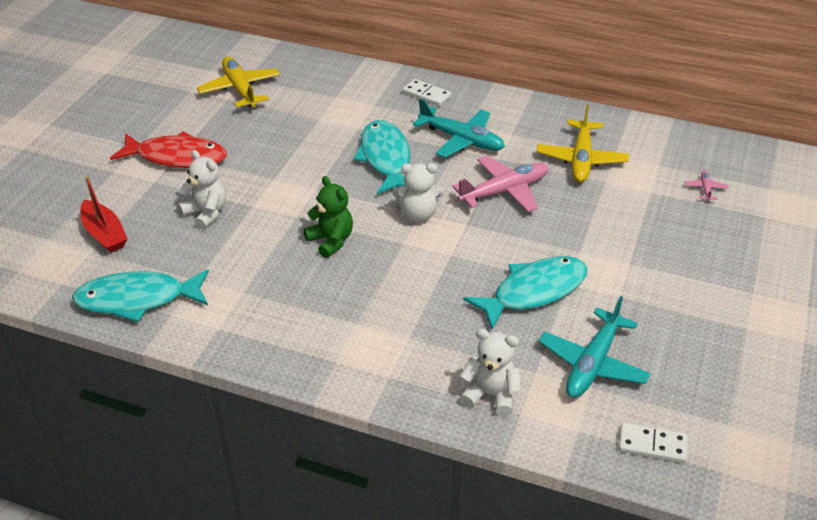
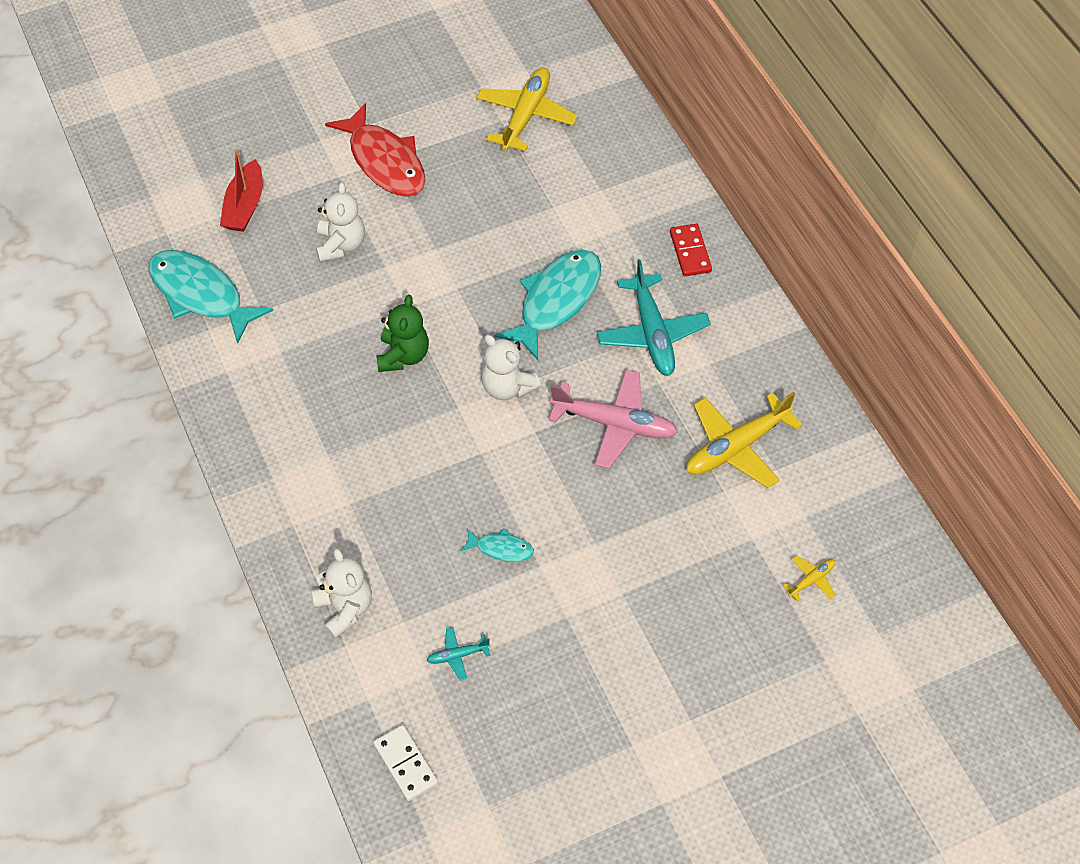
camera: 45 degrees right, 15 degrees up
white domino [403,79,452,106] -> red domino [670,224,712,276]
turquoise fish [463,256,588,330] -> turquoise fish [461,528,534,562], size x0.47
turquoise plane [539,296,651,398] -> turquoise plane [426,627,491,680], size x0.46
pink plane [684,170,729,201] -> yellow plane [783,555,836,602]

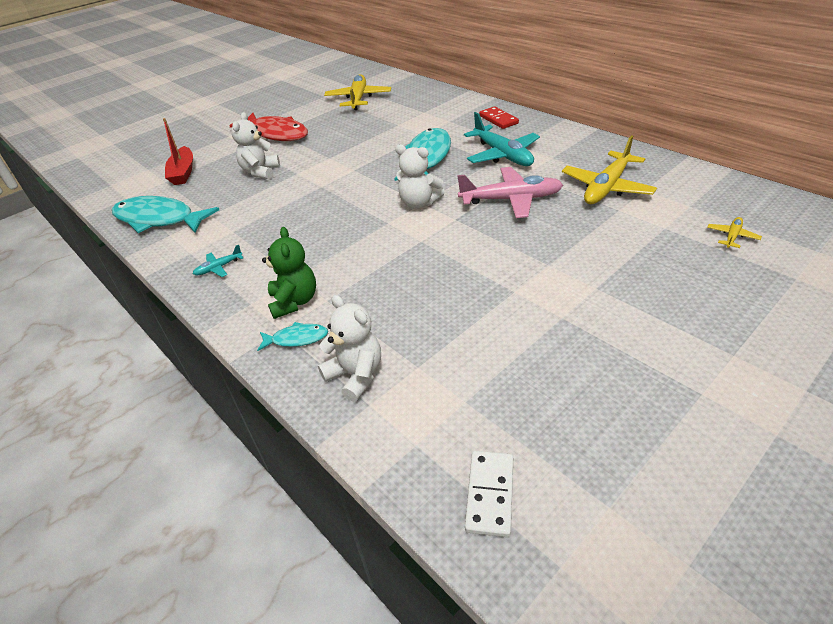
camera: 15 degrees left, 15 degrees down
white teddy bear [316,182,365,262] -> white teddy bear turned 150 degrees counterclockwise [231,112,280,179]
white domino [373,725,438,801] -> white domino turned 60 degrees clockwise [465,451,513,537]
green teddy bear [376,295,429,372] -> green teddy bear moved to [262,227,316,319]
turquoise plane [426,627,491,680] -> turquoise plane moved to [193,245,243,277]
turquoise fish [461,528,534,562] -> turquoise fish moved to [257,322,328,351]

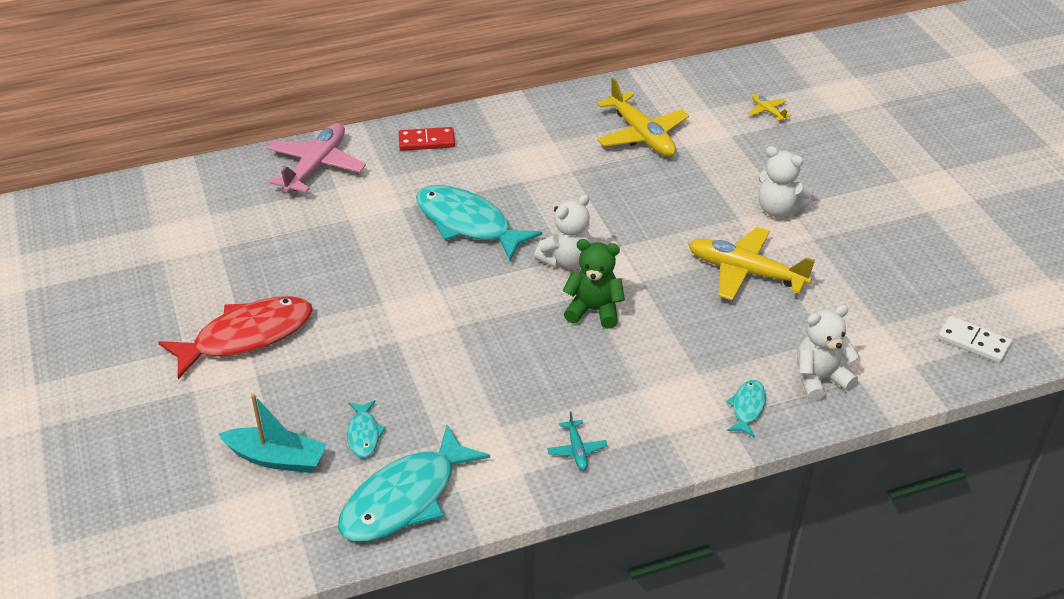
camera: 70 degrees left, 0 degrees up
red boat [163,118,193,185] -> turquoise boat [219,394,327,473]
white teddy bear [231,112,280,179] -> white teddy bear moved to [758,146,812,217]
green teddy bear [262,227,316,319] -> green teddy bear moved to [562,239,625,329]
yellow plane [324,74,391,110] -> yellow plane moved to [688,227,815,301]
pink plane [457,167,563,218] -> pink plane moved to [267,123,366,193]
turquoise plane [464,112,540,166] -> none
none -> turquoise fish [347,400,386,458]

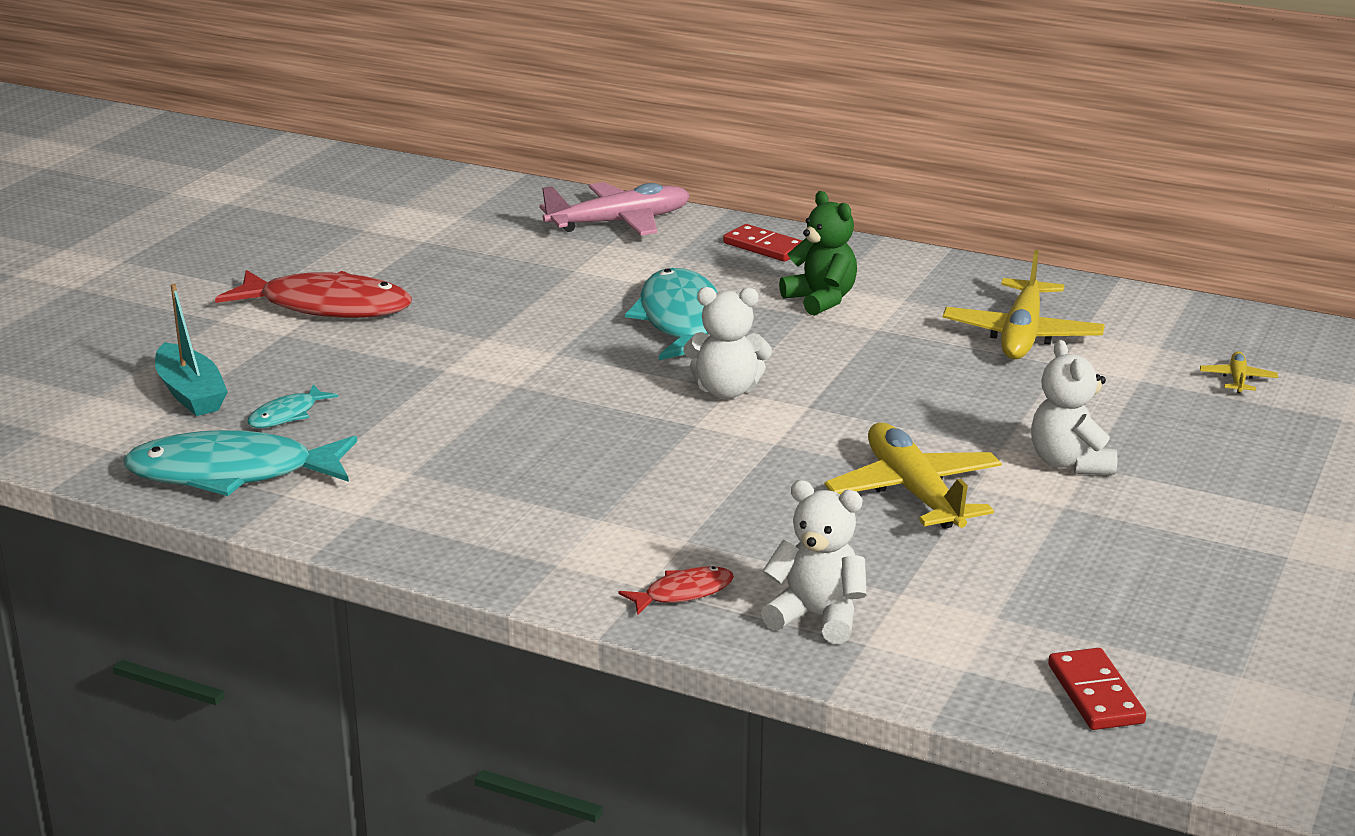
camera: 45 degrees right, 15 degrees down
turquoise plane [547,411,608,471] -> none
green teddy bear [562,239,625,329] -> green teddy bear moved to [779,191,857,316]
turquoise fish [726,380,766,437] -> red fish [618,566,734,615]
white domino [938,316,1012,363] -> red domino [1048,648,1146,730]

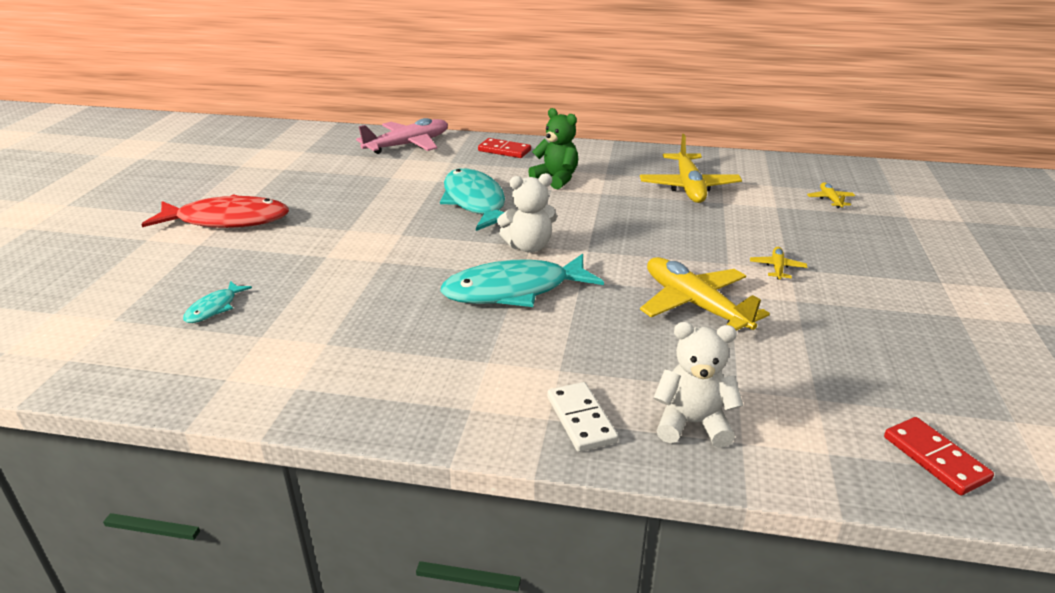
camera: 15 degrees left, 5 degrees up
turquoise fish [123,430,357,496] -> turquoise fish moved to [440,254,604,307]
turquoise boat [155,284,228,416] -> none
red fish [618,566,734,615] -> white domino [547,382,618,452]
white teddy bear [1031,340,1117,474] -> yellow plane [750,247,807,279]

